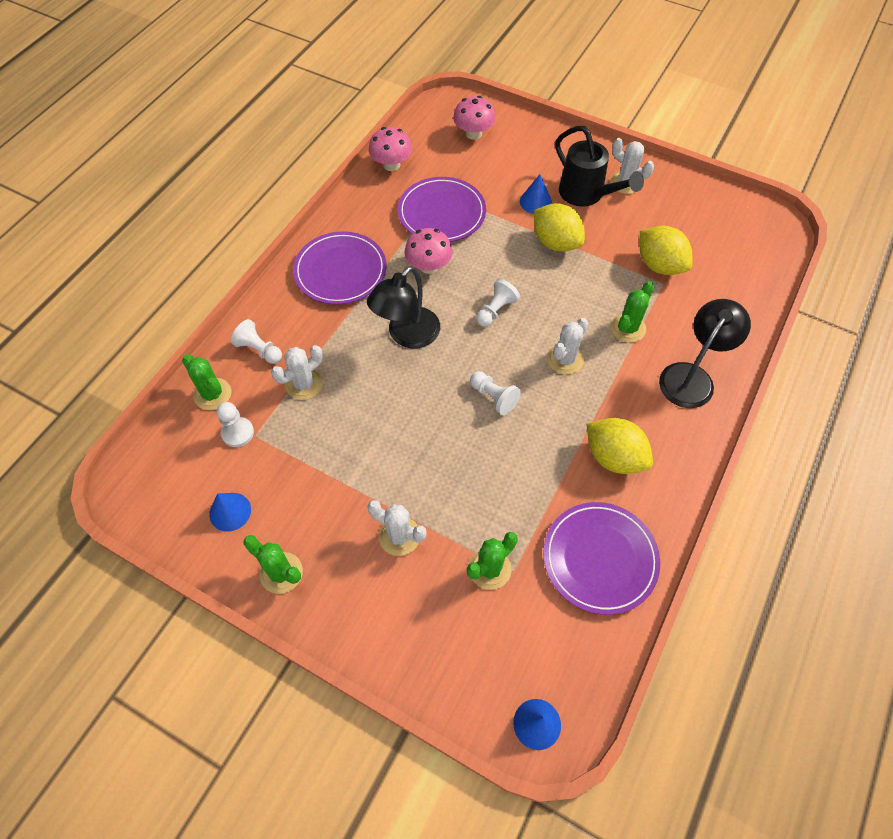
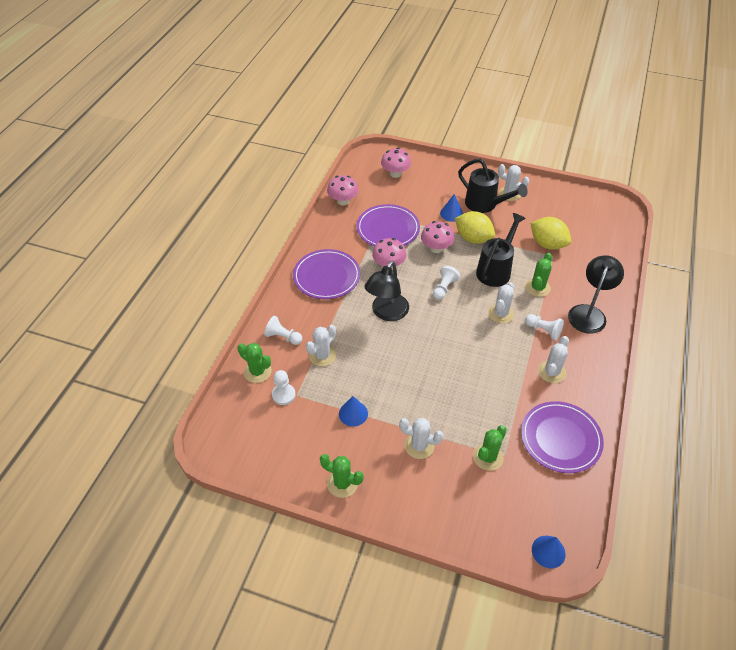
camera: 10 degrees left, 10 degrees down
blue cone [209,493,251,532] -> blue cone moved to [339,396,368,427]
white pawn [470,371,521,415] -> white pawn moved to [525,314,564,340]
yellow lemon [586,418,653,474] -> white cactus [538,336,569,383]
none -> pink mushroom [421,221,454,253]
none -> black watering can [476,213,526,287]

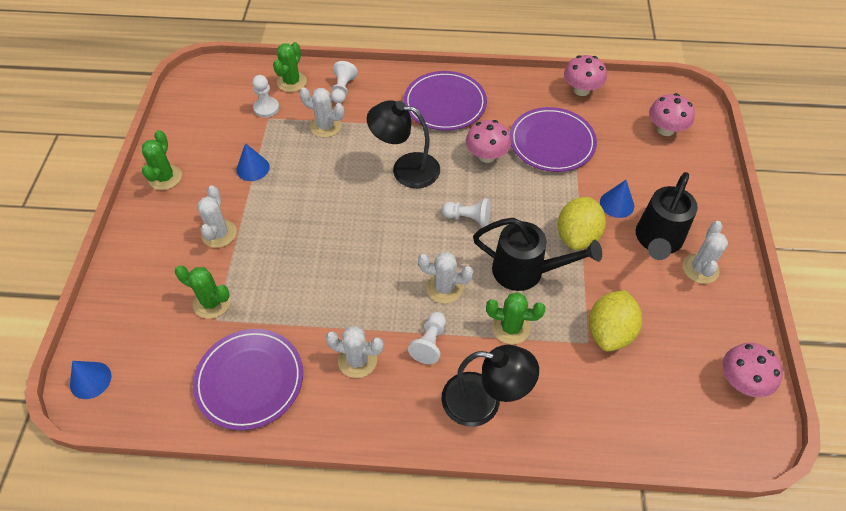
camera: 75 degrees right, 5 degrees up
pink mushroom [421,221,454,253] -> pink mushroom moved to [722,343,783,397]

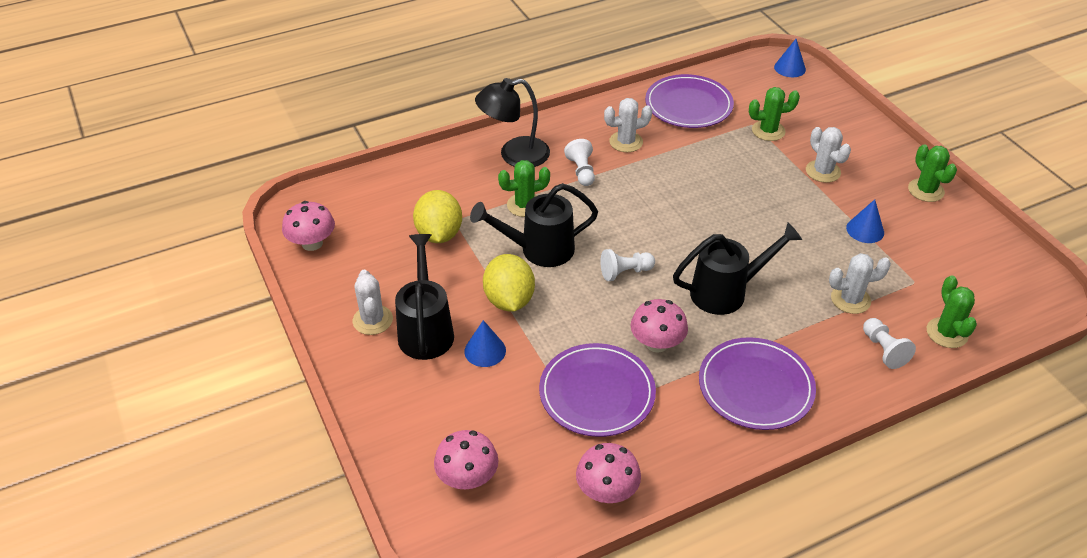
camera: 150 degrees right, 10 degrees down
white pawn [252,75,279,118] -> none
black lamp [367,100,440,188] -> black watering can [673,222,802,315]
white cactus [418,252,473,303] -> none

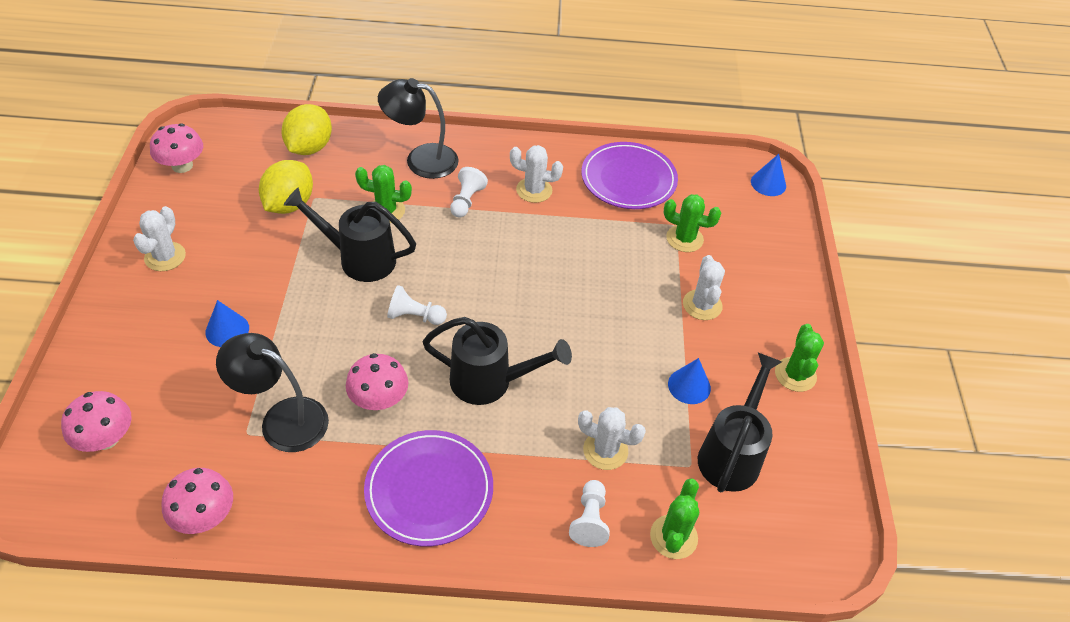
camera: 25 degrees right, 5 degrees up
black watering can [395,234,454,360] -> black watering can moved to [698,353,782,492]
yellow lemon [483,254,535,312] -> yellow lemon moved to [281,104,332,155]
purple plate [539,343,656,437] -> black lamp [216,333,329,452]

